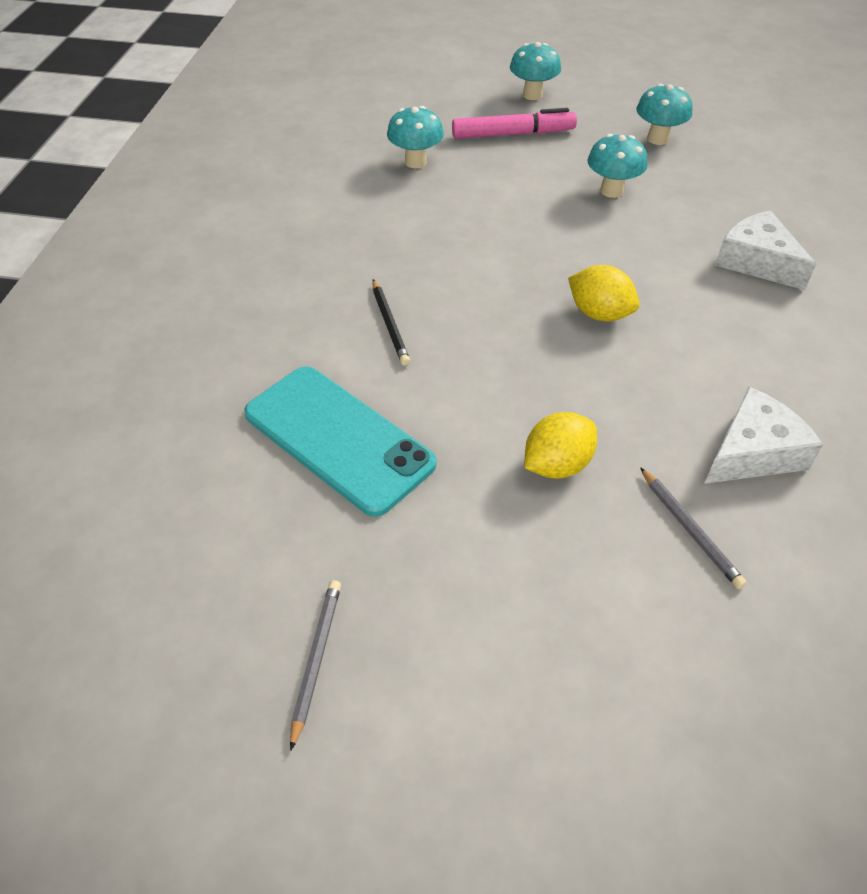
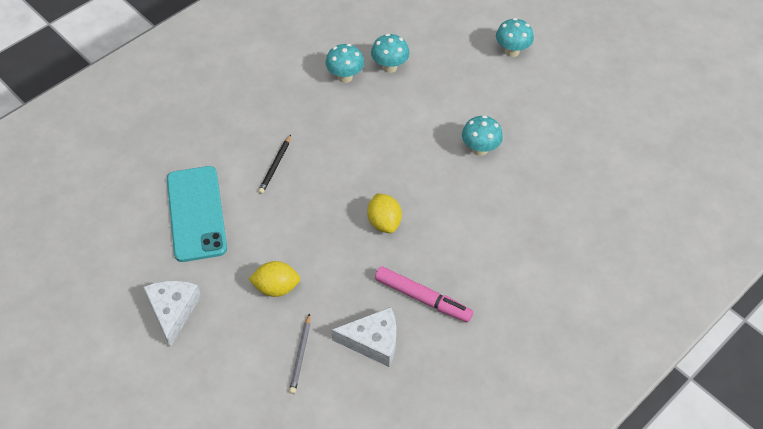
camera: 35 degrees right, 5 degrees up
grey pencil [290,580,341,751] -> none
pink marker [452,108,577,139] -> pink marker moved to [375,266,473,322]
turquoise mushroom [636,84,693,145] -> turquoise mushroom moved to [325,44,364,83]
white cheese [715,211,816,290] -> white cheese moved to [143,281,201,347]

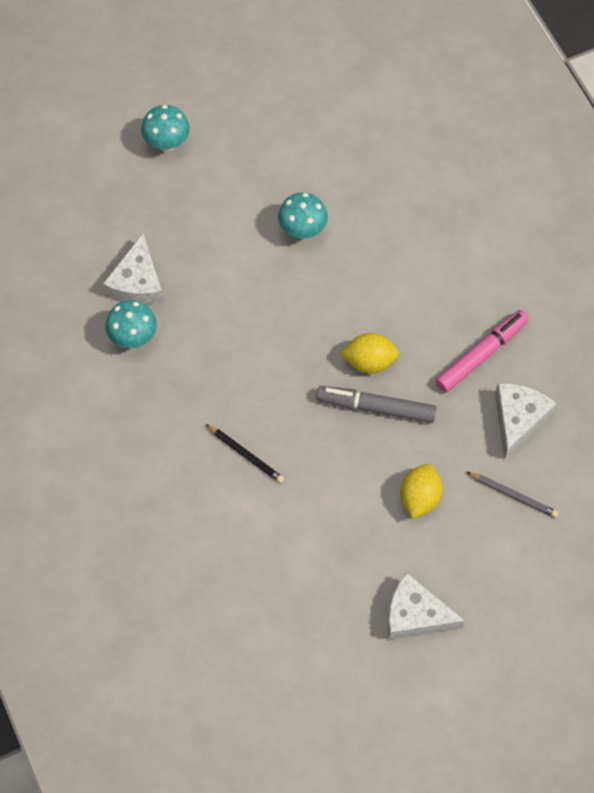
camera: 70 degrees left, 10 degrees up
turquoise phone [167,166,227,262] -> none
turquoise mushroom [371,34,409,73] -> white cheese [103,233,164,305]
none -> grey marker [316,386,437,423]

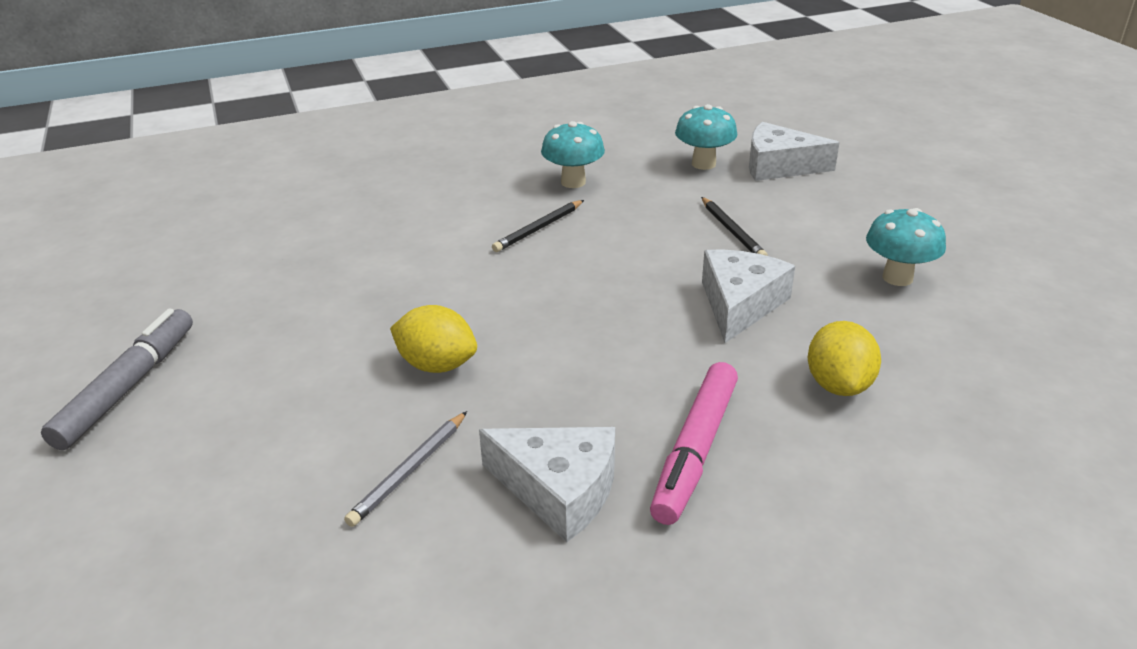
camera: 95 degrees right, 30 degrees down
turquoise mushroom [141,105,190,152] -> turquoise mushroom moved to [541,121,605,188]
grey marker [316,386,437,423] -> grey marker moved to [41,309,193,450]
yellow lemon [341,333,399,374] -> yellow lemon moved to [808,321,881,396]
white cheese [387,572,465,640] -> white cheese moved to [702,250,795,343]
pink marker [435,310,529,393] -> pink marker turned 60 degrees clockwise [650,362,738,525]
none -> black pencil [701,197,768,256]

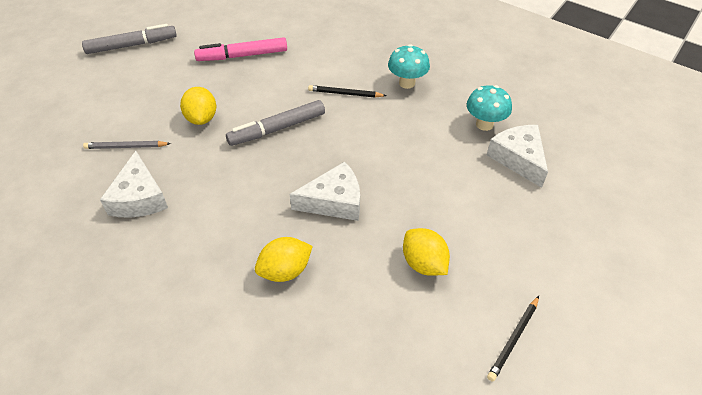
camera: 55 degrees right, 15 degrees up
pink marker [650,362,738,525] -> pink marker moved to [194,37,287,61]
black pencil [701,197,768,256] -> black pencil moved to [487,296,539,381]
turquoise mushroom [866,208,946,286] -> yellow lemon [403,228,450,276]
none -> grey marker [226,100,325,146]

